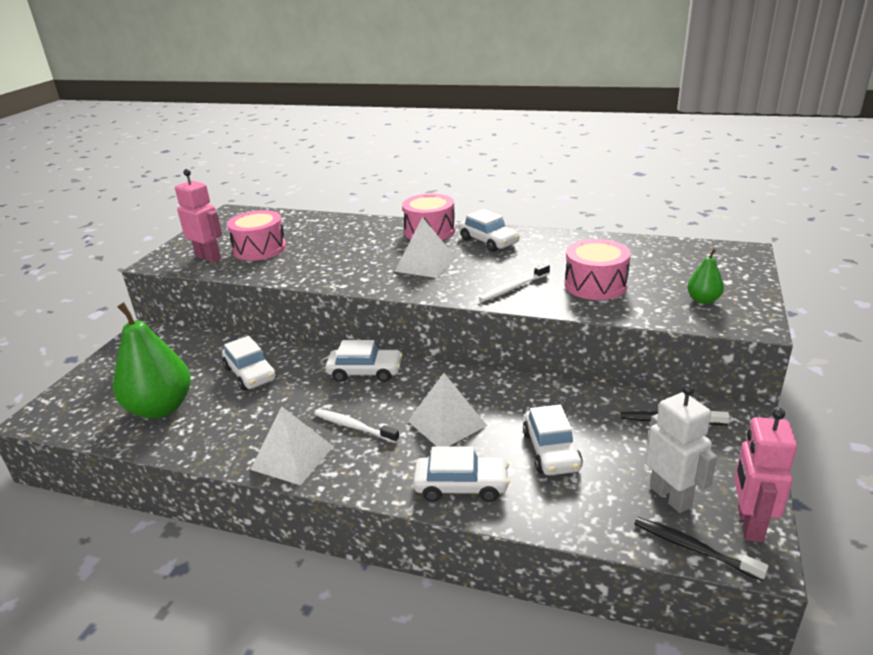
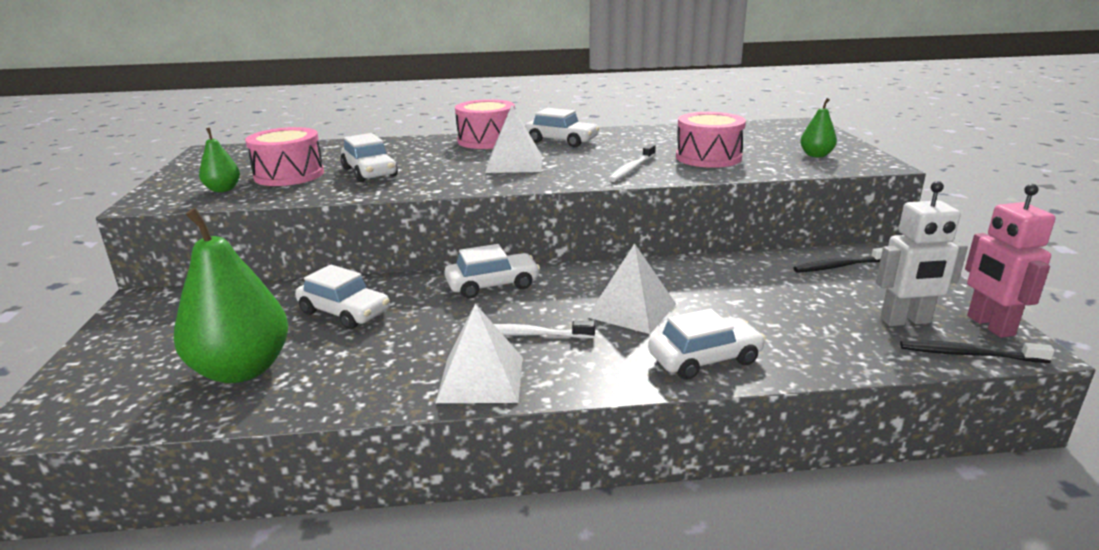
camera: 25 degrees left, 5 degrees down
pink robot [175,169,222,263] -> green pear [199,128,240,192]
white car [523,405,583,475] -> white car moved to [341,133,398,182]
white robot [646,384,717,513] -> white robot turned 135 degrees clockwise [876,181,968,326]

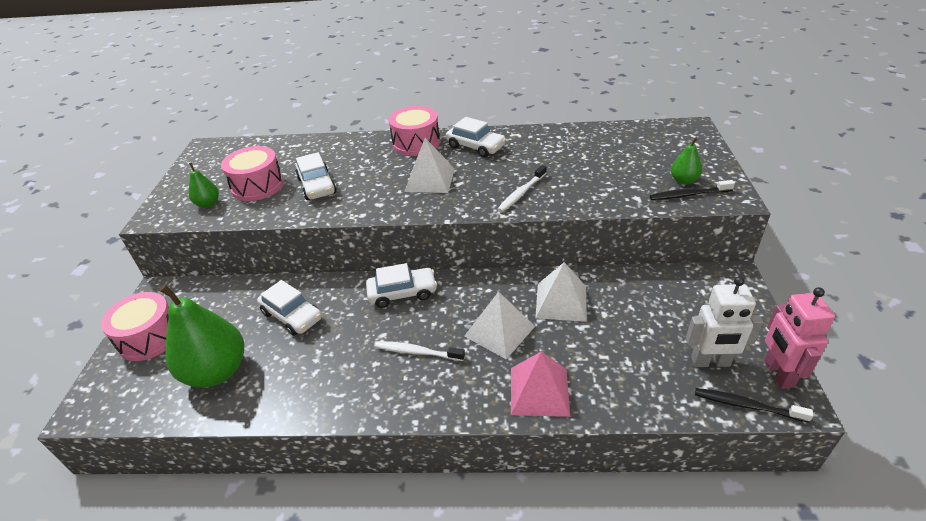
camera: 10 degrees right, 15 degrees up
white pyramid [436,304,523,403] -> white pyramid moved to [535,262,587,322]
white car [648,308,766,380] -> pink pyramid [511,351,570,417]
pink drum [676,112,746,168] -> pink drum moved to [101,292,169,361]
black toothbrush [793,247,883,273] -> black toothbrush moved to [649,180,735,200]

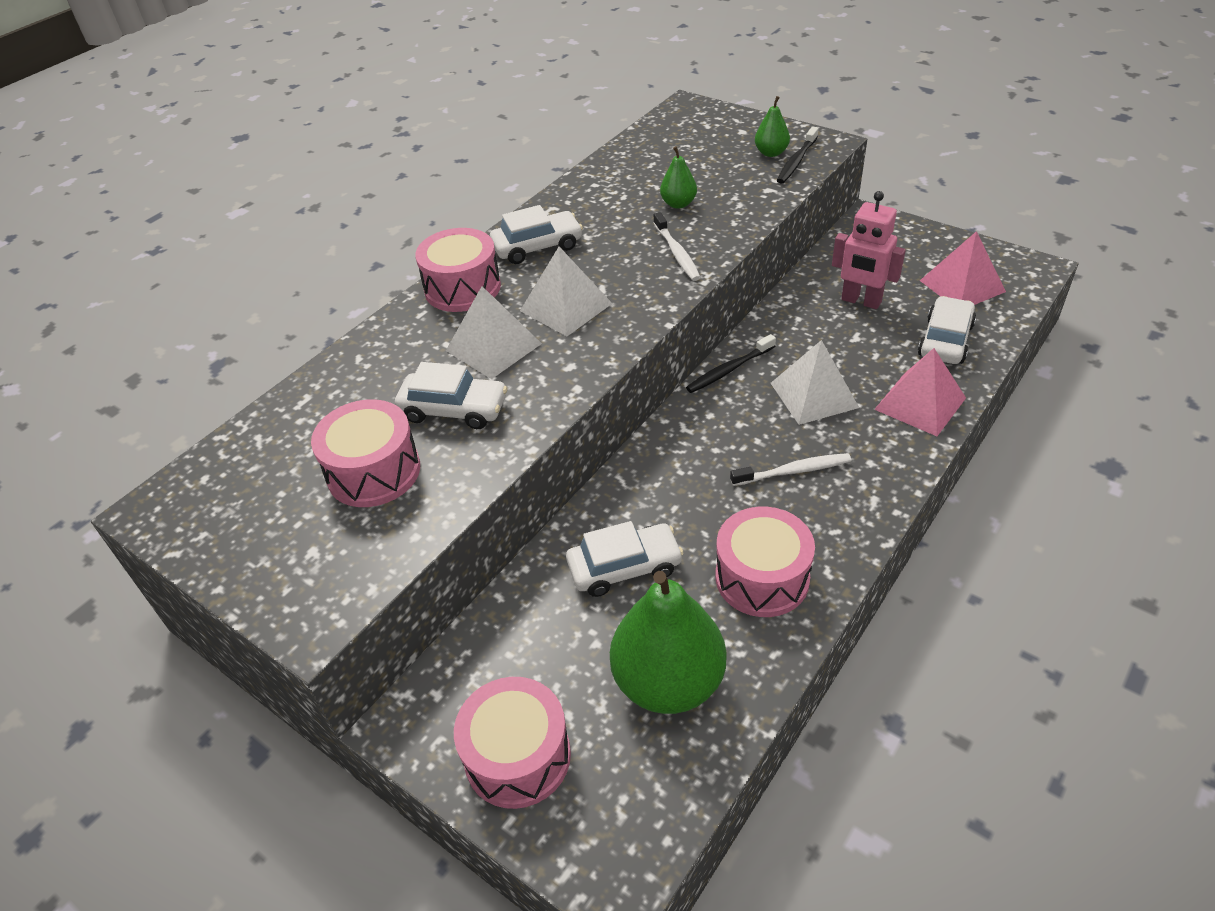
camera: 55 degrees left, 5 degrees up
green pear [189,163,219,208] -> green pear moved to [660,146,697,209]
white car [366,263,437,308] -> white car moved to [918,296,976,364]
white toothbrush [375,341,465,361] -> white toothbrush turned 150 degrees counterclockwise [730,453,851,486]
white pyramid [535,262,587,322] -> white pyramid moved to [446,286,542,379]
white robot [686,276,763,367] -> pink pyramid [920,231,1006,305]
black toothbrush [695,388,813,423] -> black toothbrush moved to [686,334,776,393]
pink robot [764,287,835,389] -> pink robot moved to [832,191,906,309]
none -> pink drum [715,507,815,617]

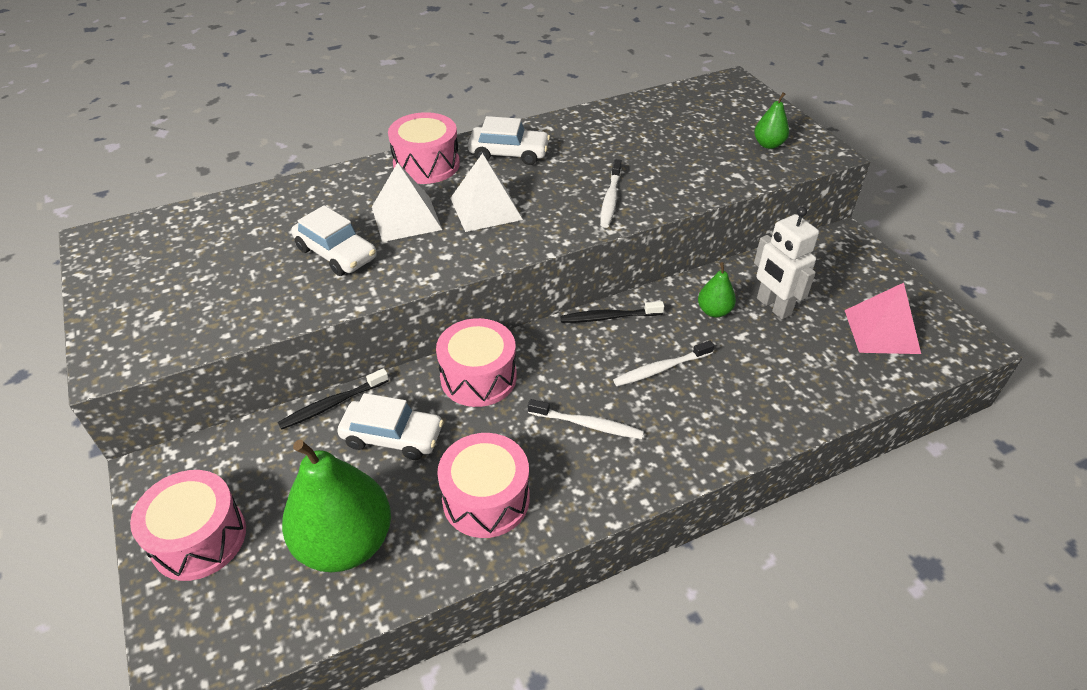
camera: 25 degrees right, 0 degrees up
pink drum [311,399,420,507] -> pink drum moved to [436,318,517,407]
green pear [660,146,697,209] -> green pear moved to [698,262,736,317]
white pyramid [771,340,859,425] -> white toothbrush [613,340,714,386]
black toothbrush [777,126,818,184] -> black toothbrush moved to [278,368,389,430]
pink robot [832,191,906,309] -> white robot [754,207,819,319]
pink pyramid [874,348,966,436] -> none
white car [918,296,976,364] -> none

